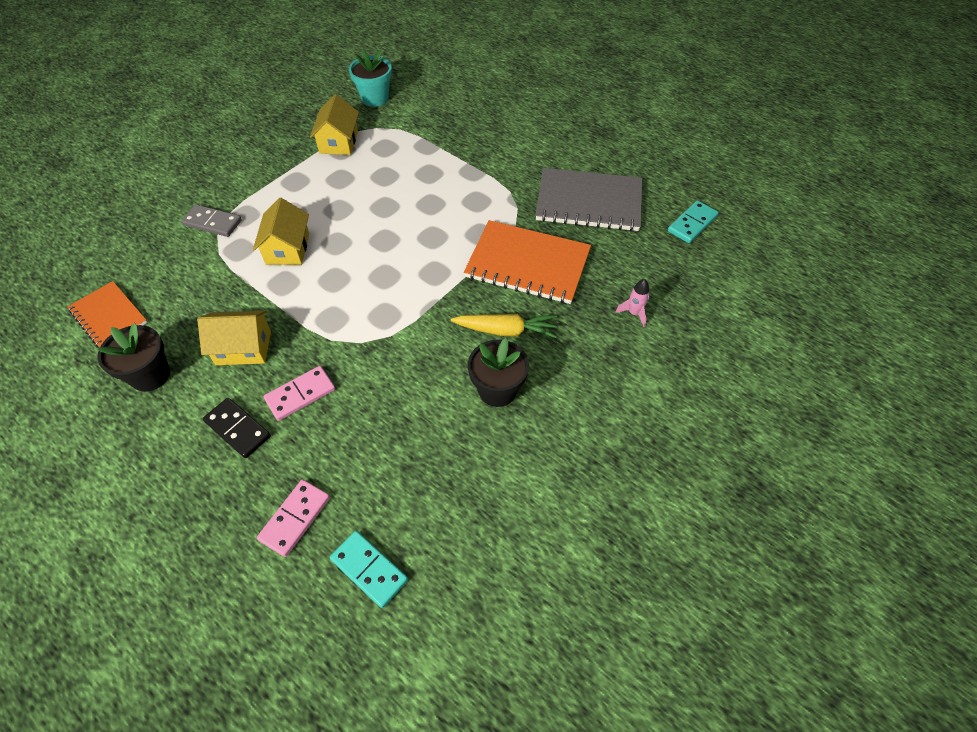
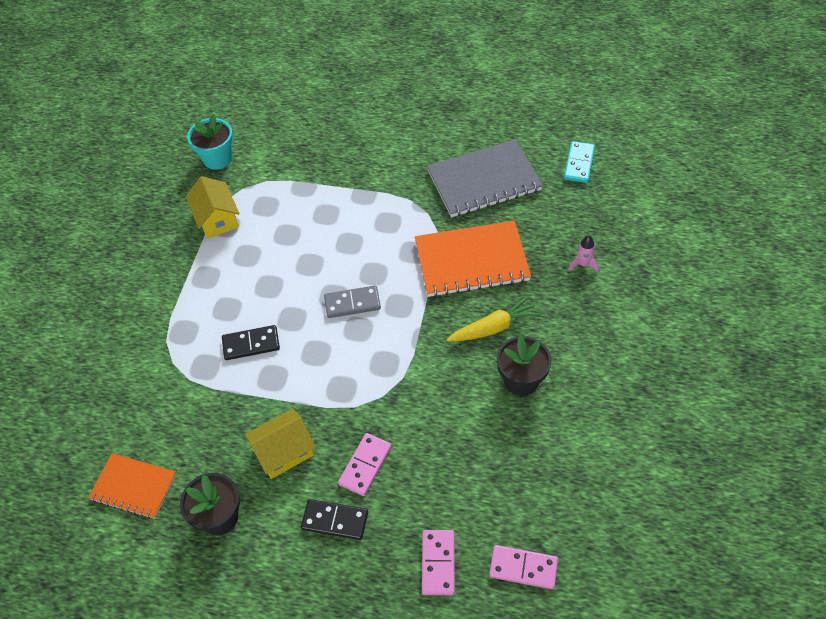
camera: 25 degrees left, 0 degrees up
grey domino [181,204,242,237] -> grey domino moved to [324,286,381,318]
yellow house [253,198,309,265] -> black domino [222,325,280,360]
turquoise domino [330,531,408,608] -> pink domino [489,545,558,589]

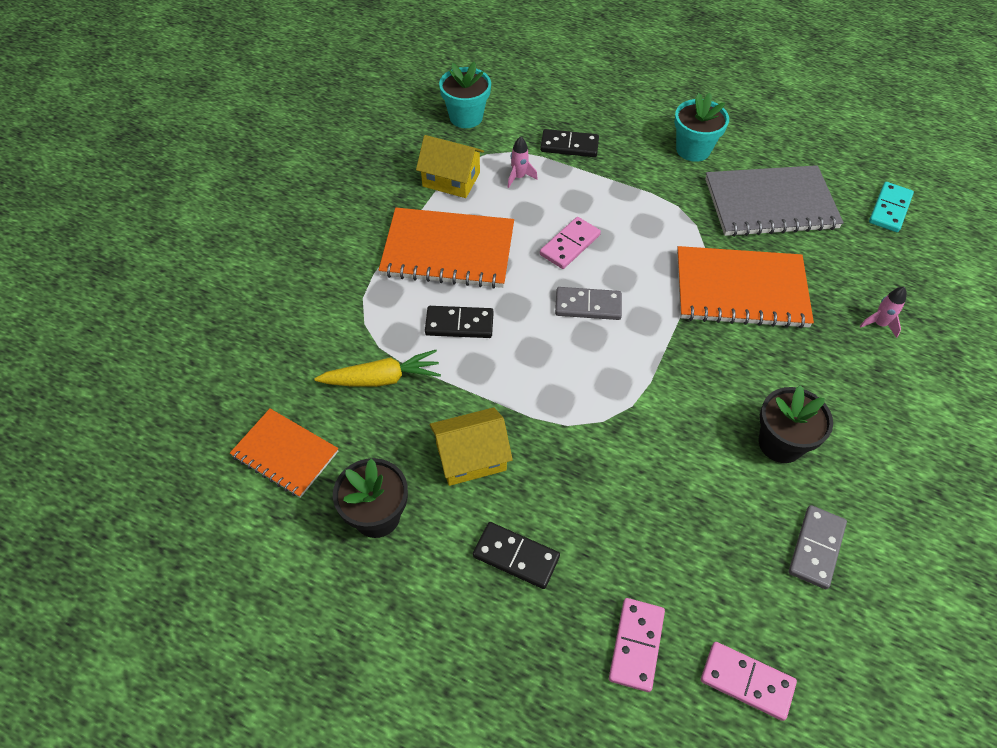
camera: 10 degrees right, 0 degrees up
yellow house [186,176,239,239] -> yellow house turned 60 degrees counterclockwise [416,135,484,198]
pink domino [338,433,392,496] -> pink domino moved to [540,217,601,269]
yellow carrot [446,295,541,342] -> yellow carrot moved to [314,350,441,387]
none -> orange notebook [379,208,514,289]
none -> pink rocket [507,137,538,188]
none -> black domino [540,129,599,157]
none -> turquoise flower pot [674,93,729,162]
none -> grey domino [789,505,847,589]

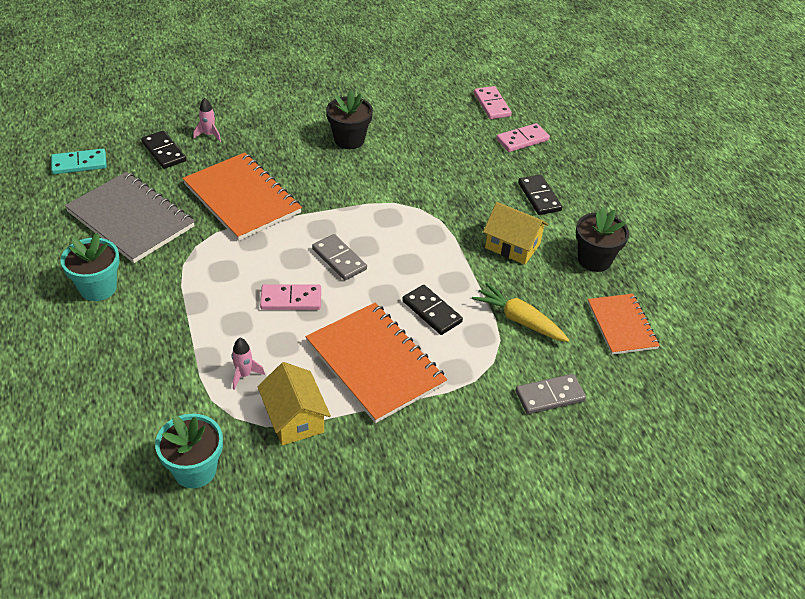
camera: 135 degrees left, 10 degrees down
black domino [540,129,599,157] -> black domino moved to [141,131,186,169]
grey domino [789,505,847,589] -> grey domino moved to [516,374,586,414]

